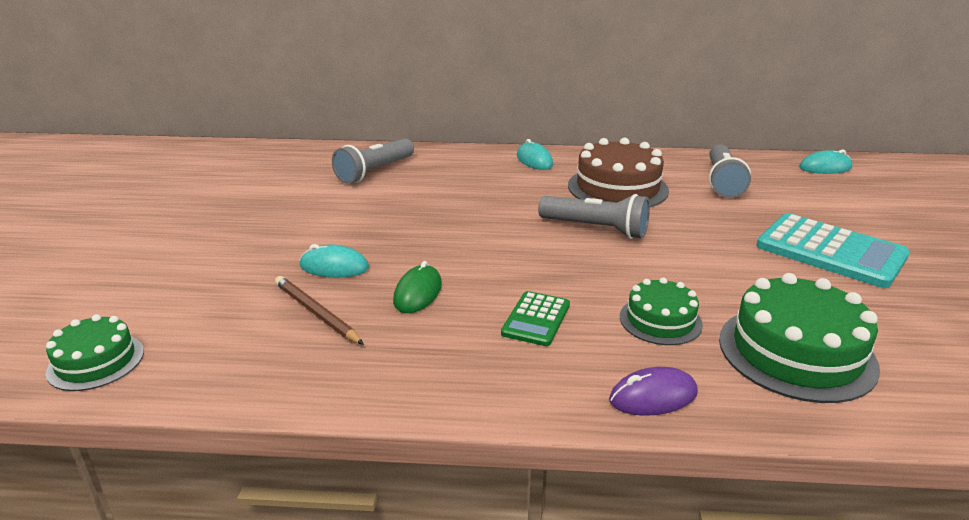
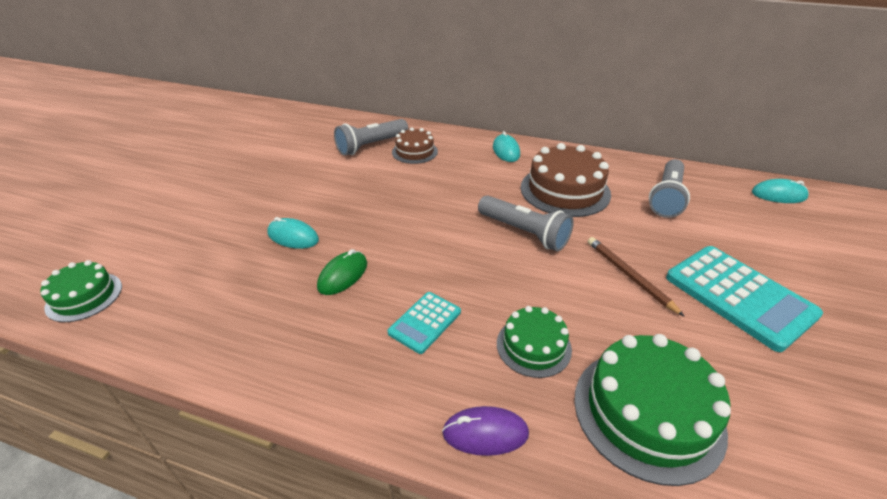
camera: 15 degrees right, 10 degrees up
brown pencil [275,276,364,345] -> brown pencil moved to [588,237,685,317]
green calculator [501,291,570,346] -> turquoise calculator [387,292,461,354]
none -> brown cake [392,128,438,164]

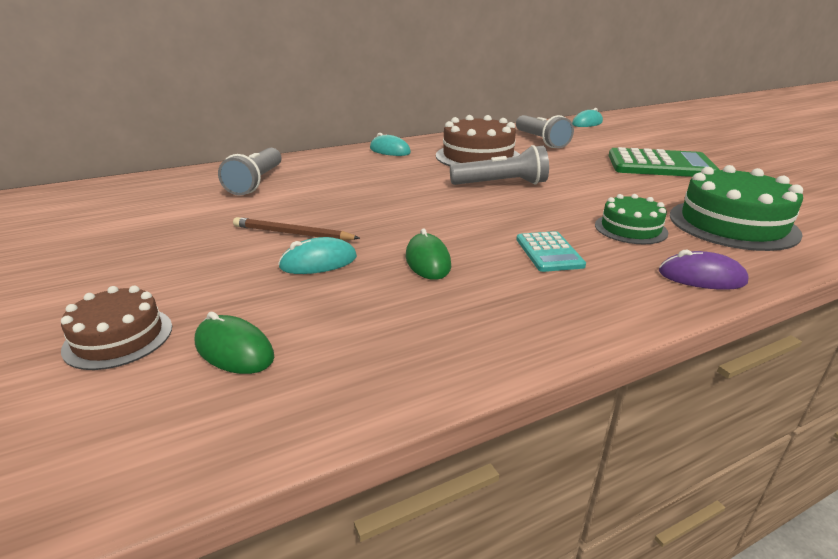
camera: 45 degrees left, 10 degrees down
green cake [41,260,122,322] -> none
brown cake [392,128,438,164] -> brown cake moved to [61,285,172,370]
purple mouse [442,406,529,456] -> purple mouse turned 60 degrees clockwise [659,250,748,290]
brown pencil [588,237,685,317] -> brown pencil moved to [233,217,360,240]
turquoise calculator [666,246,823,352] -> green calculator [609,147,719,177]
none -> green mouse [194,312,274,374]

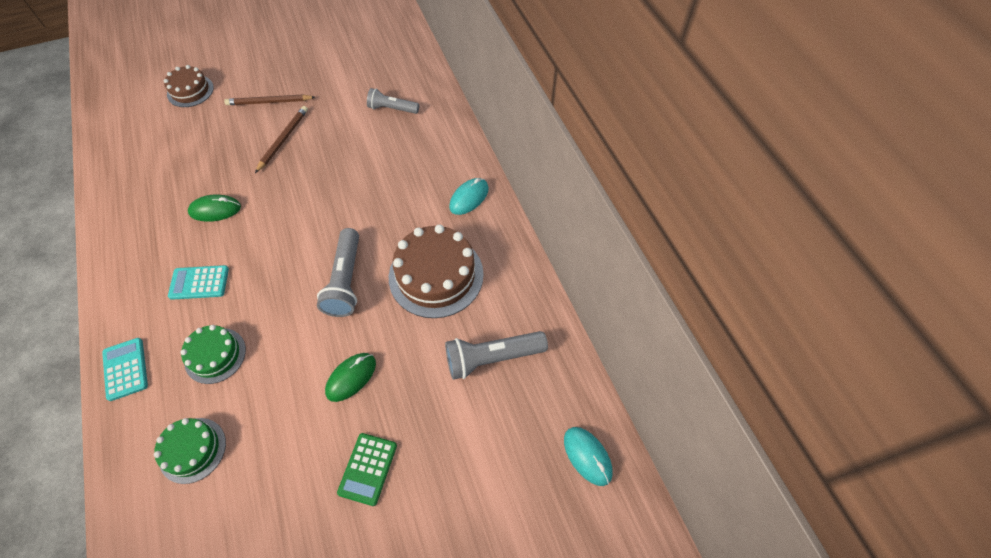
camera: 95 degrees right, 30 degrees up
green mouse [194,312,274,374] -> green mouse moved to [325,353,376,402]
grey flashlight [218,148,281,195] -> grey flashlight [367,88,419,114], size x0.66
turquoise mouse [278,237,357,274] -> none
green calculator [609,147,719,177] -> green calculator [337,433,397,506], size x0.53
purple mouse [659,250,748,290] -> turquoise calculator [102,338,148,401]
green cake [670,165,803,251] -> green cake [154,418,226,484], size x0.58
none -> brown pencil [224,95,315,105]

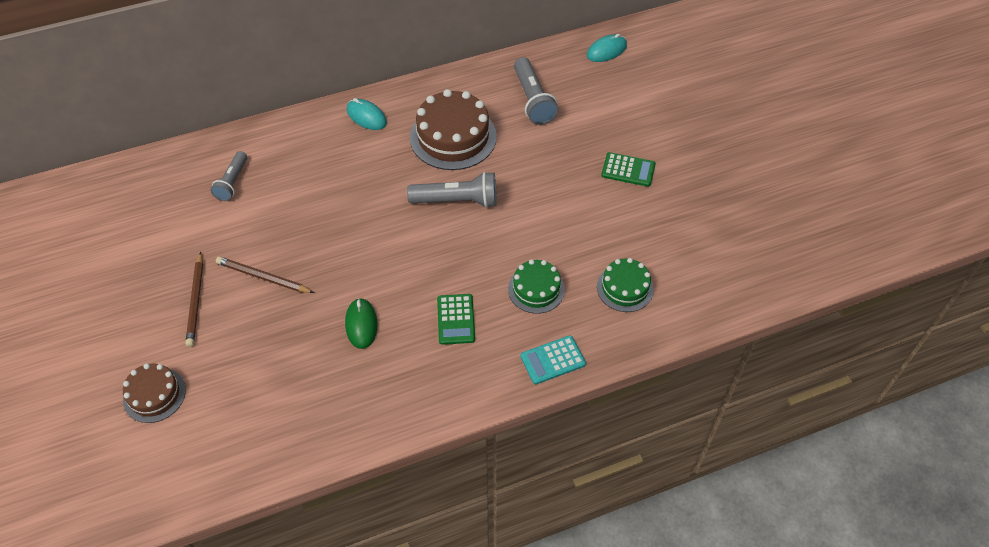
camera: 90 degrees left, 5 degrees down
turquoise calculator [168,265,229,300] -> green calculator [437,294,475,345]
green mouse [325,353,376,402] -> none

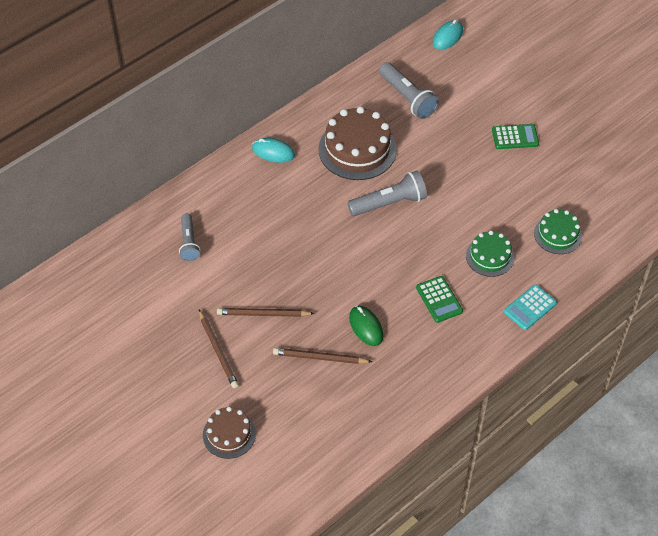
camera: 20 degrees left, 0 degrees up
none -> brown pencil [273,348,372,364]

